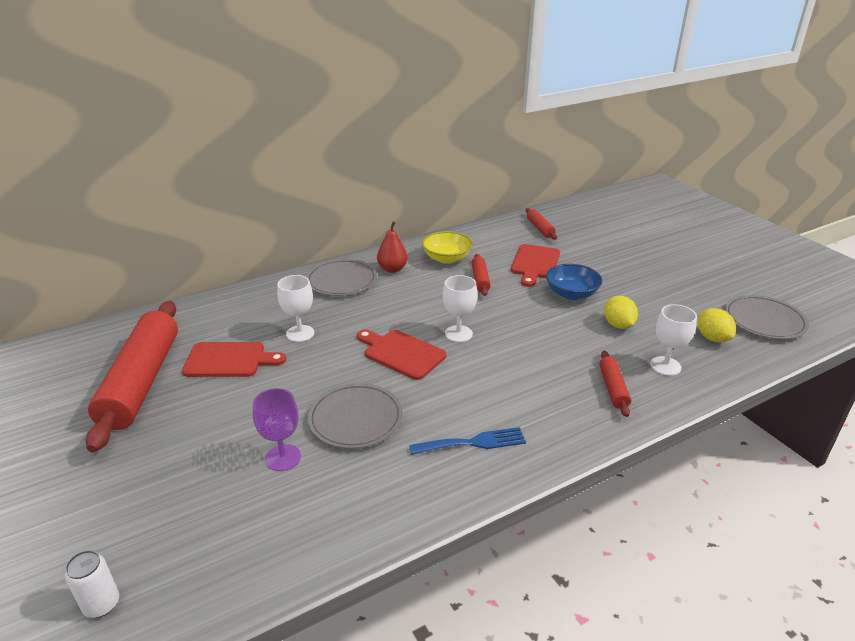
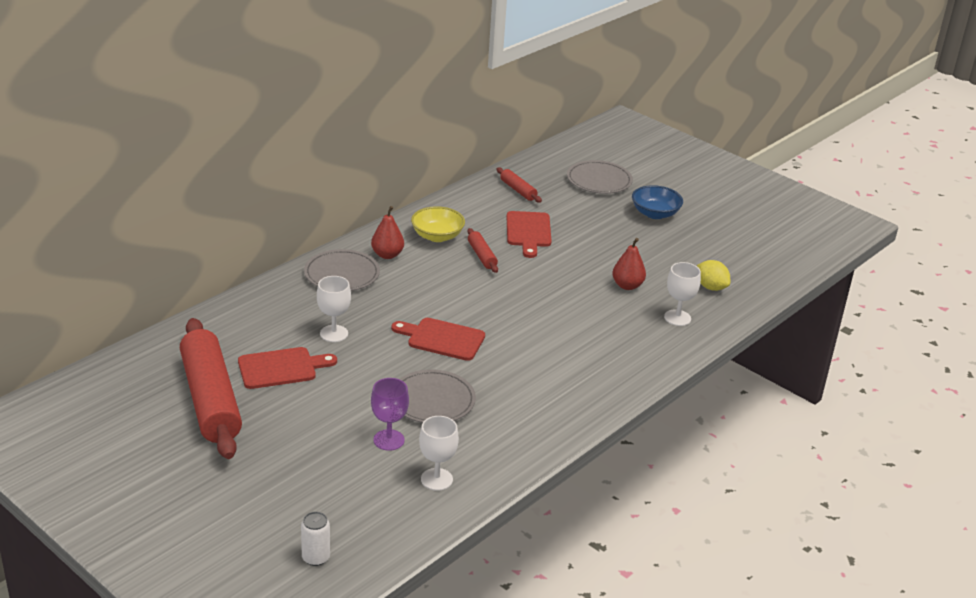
camera: 20 degrees left, 0 degrees up
blue fork [409,427,526,455] -> none
white goblet [443,275,478,342] -> white goblet moved to [419,416,459,491]
blue bowl [546,264,602,300] -> blue bowl moved to [632,185,683,219]
red rolling pin [599,351,631,417] -> none
yellow lemon [604,296,638,329] -> red pear [612,238,646,290]
grey plate [724,295,809,339] -> grey plate moved to [567,160,633,194]

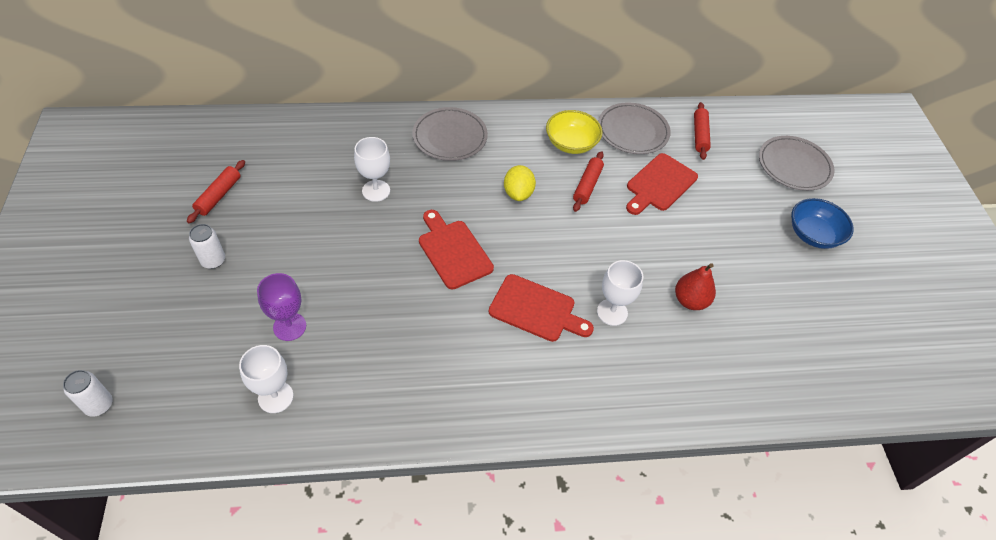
camera: 40 degrees right, 20 degrees up
red rolling pin [180,318,242,459] -> red rolling pin [187,160,245,223], size x0.43
red cutting board [238,347,337,389] -> red cutting board moved to [489,274,594,342]
red pear [371,206,404,259] -> none
grey plate [400,369,476,423] -> grey plate moved to [598,102,671,154]
white goblet [664,262,701,326] -> white goblet moved to [597,260,643,326]
yellow lemon [697,260,730,291] -> yellow lemon moved to [504,165,536,201]
none -> white can [189,224,225,269]

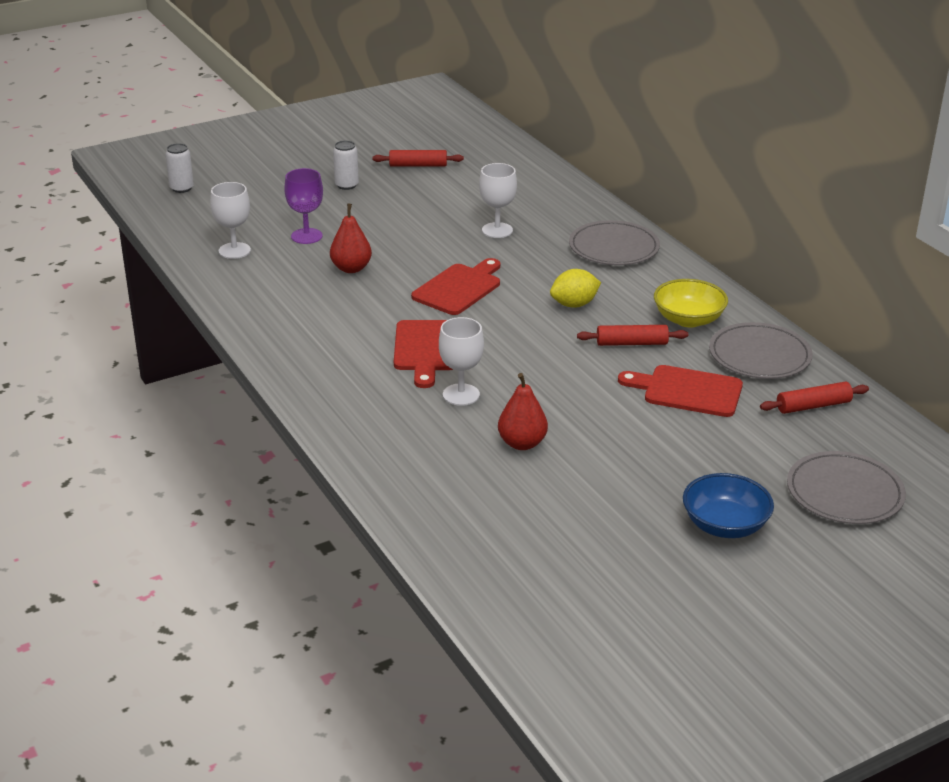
camera: 70 degrees right, 20 degrees down
none -> red pear [330,204,372,273]

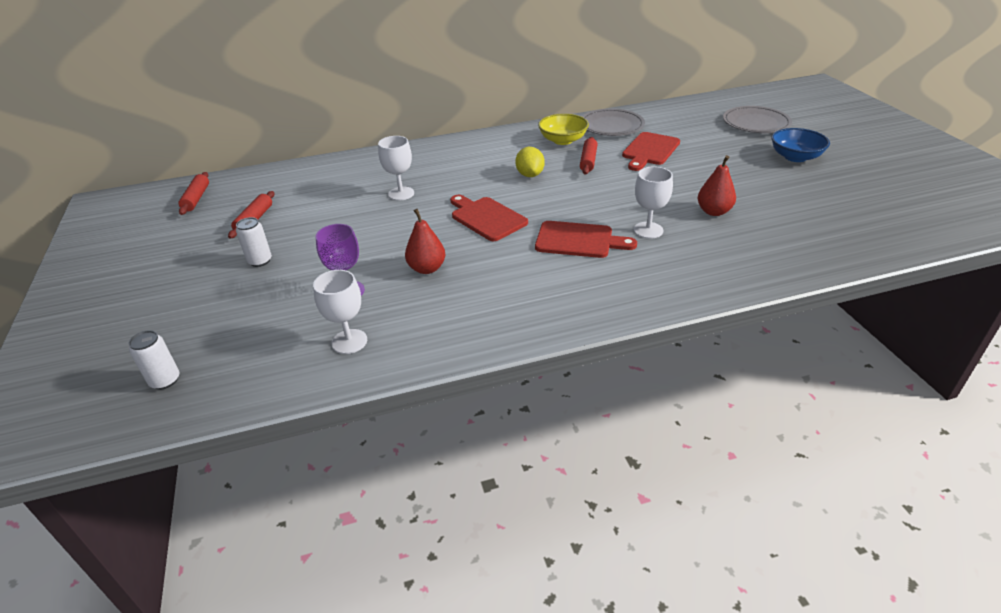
camera: 75 degrees left, 5 degrees up
grey plate [569,220,660,265] -> none
red rolling pin [760,382,869,414] -> red rolling pin moved to [178,172,209,215]

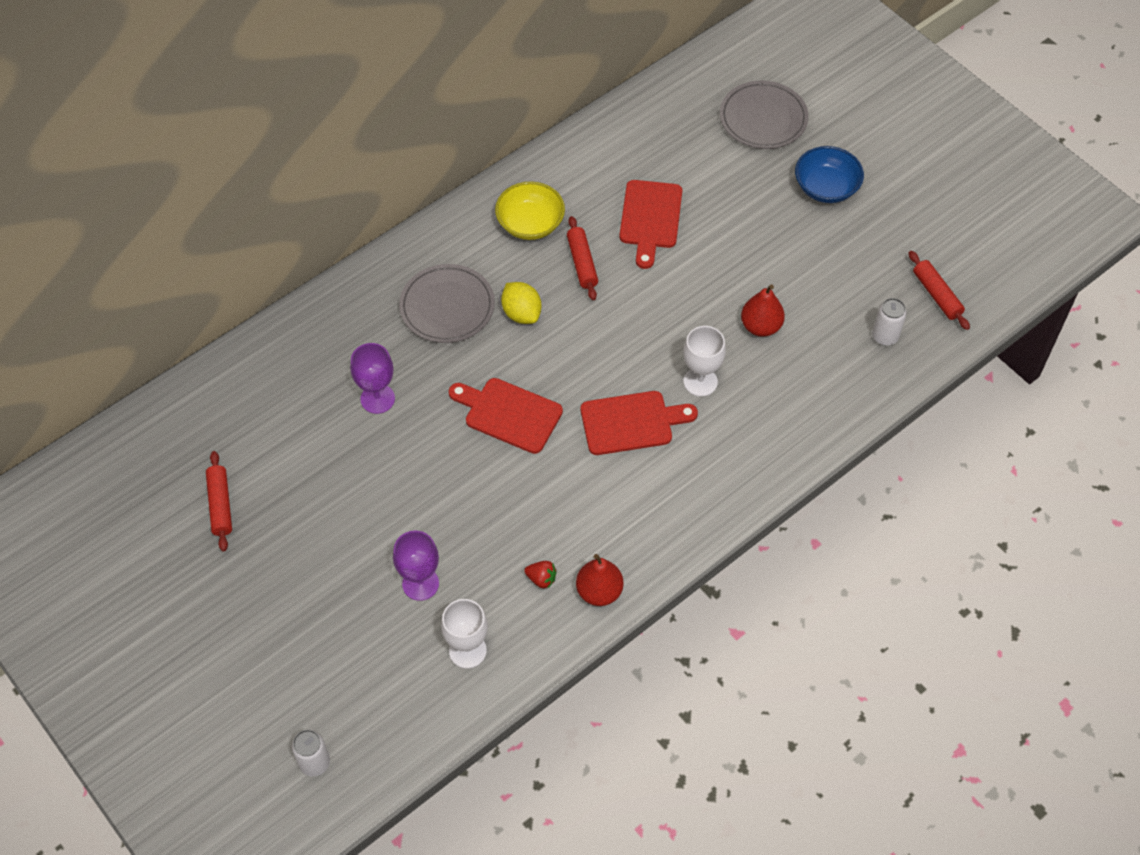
camera: 25 degrees left, 20 degrees up
red rolling pin [178,172,209,215] -> red rolling pin moved to [909,251,970,330]
white can [236,217,272,267] -> white can moved to [872,298,907,346]
white goblet [378,136,414,201] -> purple goblet [350,343,395,414]
red pear [405,209,445,274] -> red pear moved to [576,554,623,606]
grey plate [582,109,645,136] -> grey plate moved to [399,264,495,343]
none -> red strawberry [524,561,557,588]

